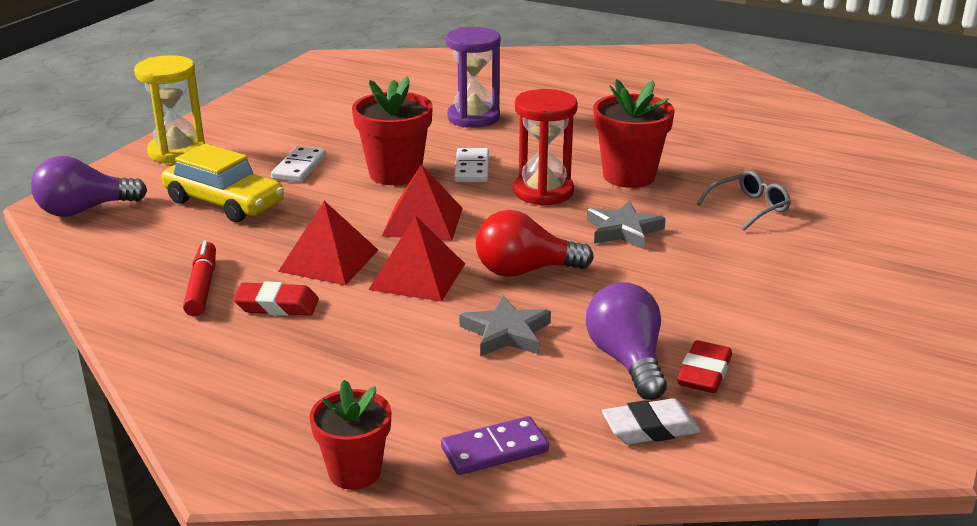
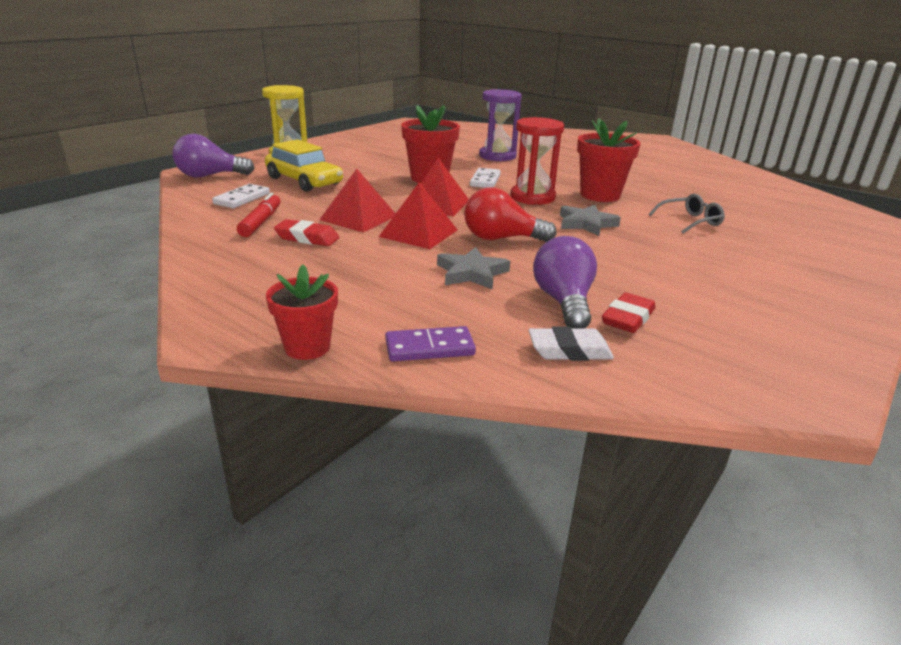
camera: 10 degrees right, 0 degrees up
white domino [271,146,326,182] -> white domino moved to [212,184,270,208]

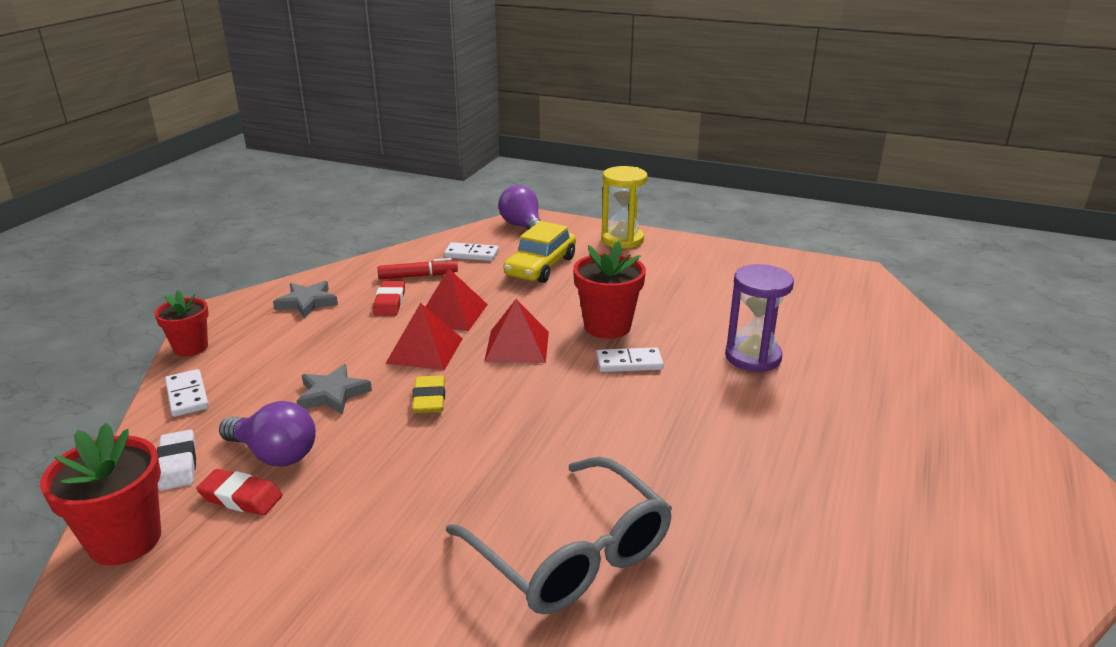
camera: 75 degrees right, 0 degrees up
purple domino [385,326,476,361] -> white domino [165,369,209,417]
red light bulb [464,187,557,242] -> yellow eraser [412,375,445,413]
red hourglass [510,117,564,205] -> none
purple light bulb [533,236,597,328] -> purple light bulb turned 45 degrees clockwise [219,401,316,466]
grey star [560,205,621,236] -> grey star moved to [273,281,338,318]
red flower pot [577,118,641,202] -> red flower pot moved to [40,423,161,566]
grey glasses [649,194,725,234] -> grey glasses [446,457,672,614], size x2.05

